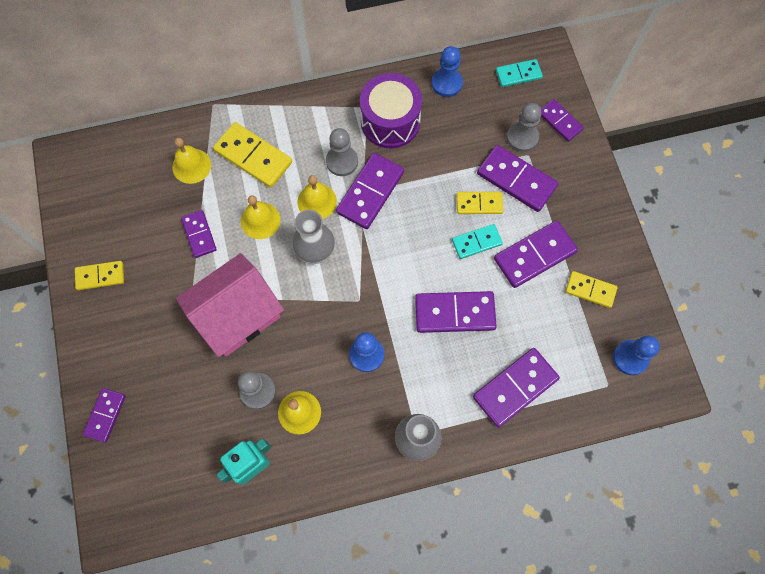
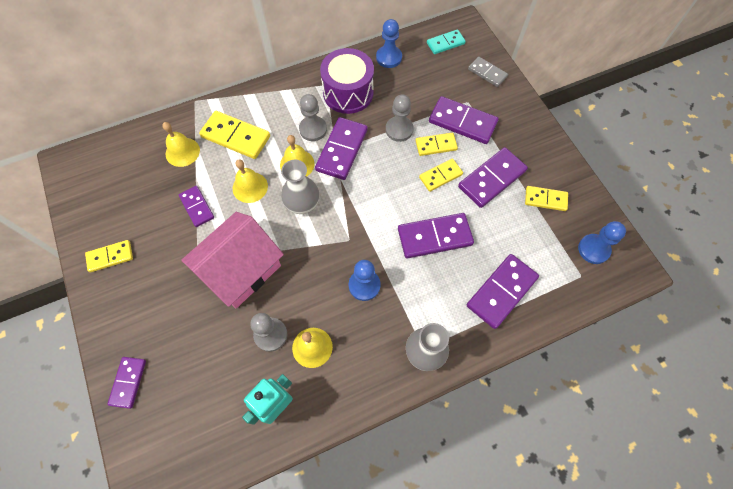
camera: 10 degrees left, 5 degrees down
turquoise domino [452,224,503,259] -> yellow domino [419,159,463,192]
grey pawn [507,103,542,152] -> grey pawn moved to [386,95,414,142]
purple domino [541,99,584,142] -> grey domino [468,56,508,87]

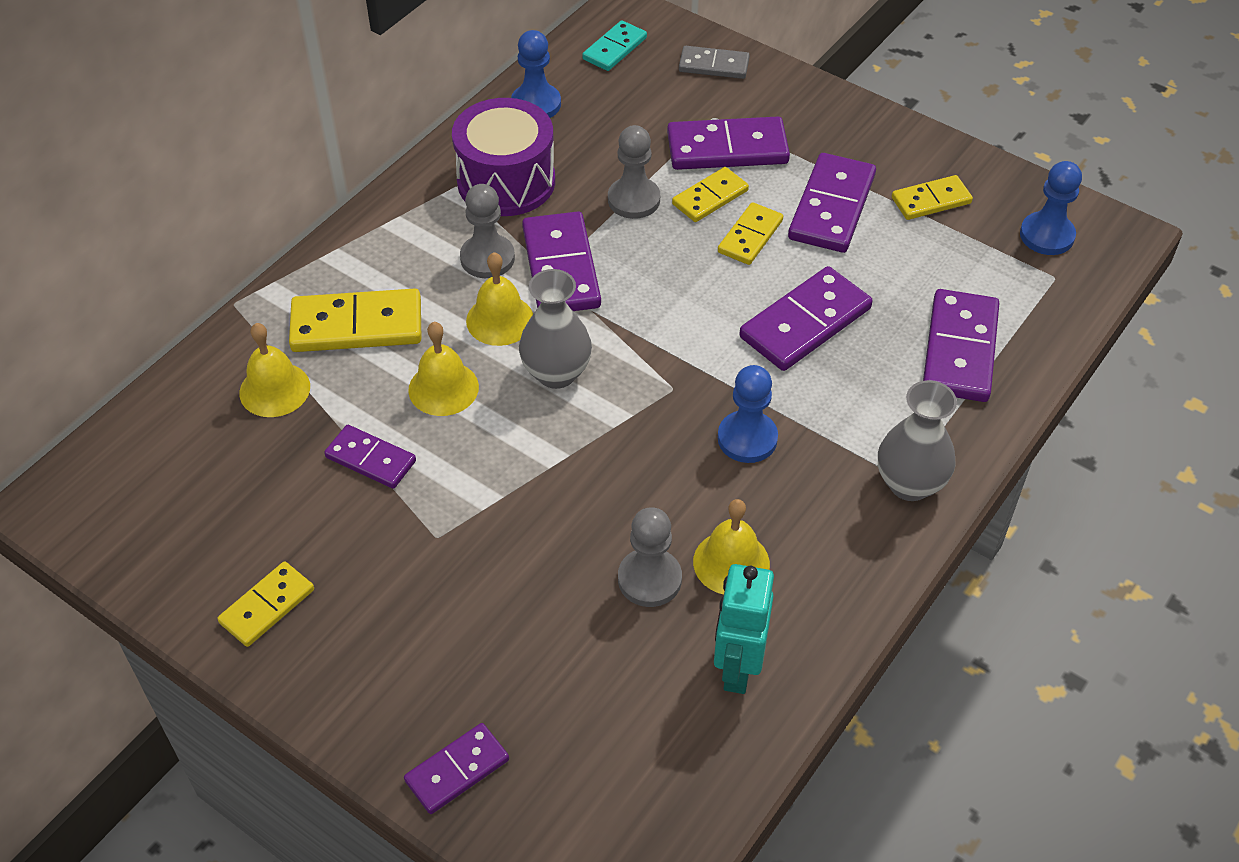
camera: 30 degrees left, 15 degrees down
purple domino [107,357,146,409] -> purple domino turned 75 degrees clockwise [404,723,509,814]
pink house [181,212,284,308] -> none

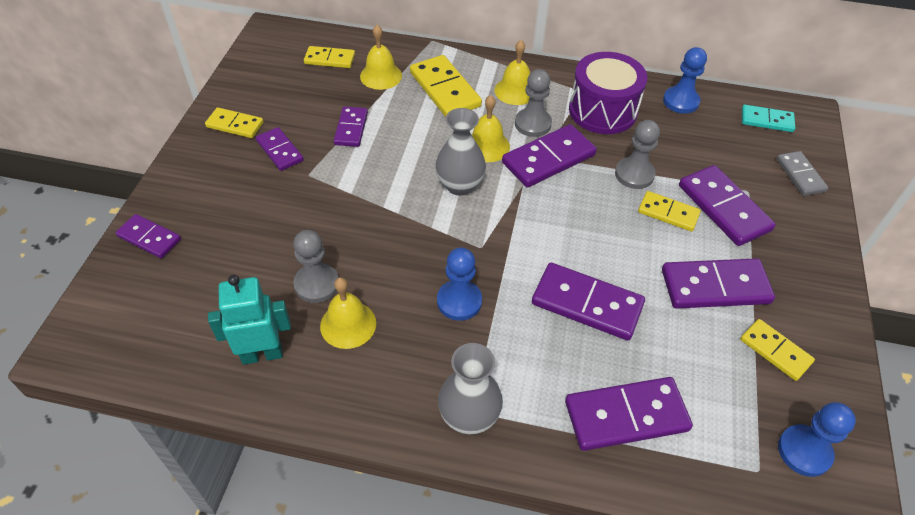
camera: 65 degrees right, 0 degrees up
yellow bell [408,322,479,416] -> yellow bell moved to [495,40,530,105]
yellow domino [718,202,783,265] -> yellow domino moved to [304,46,355,68]
none -> purple domino [256,127,304,171]

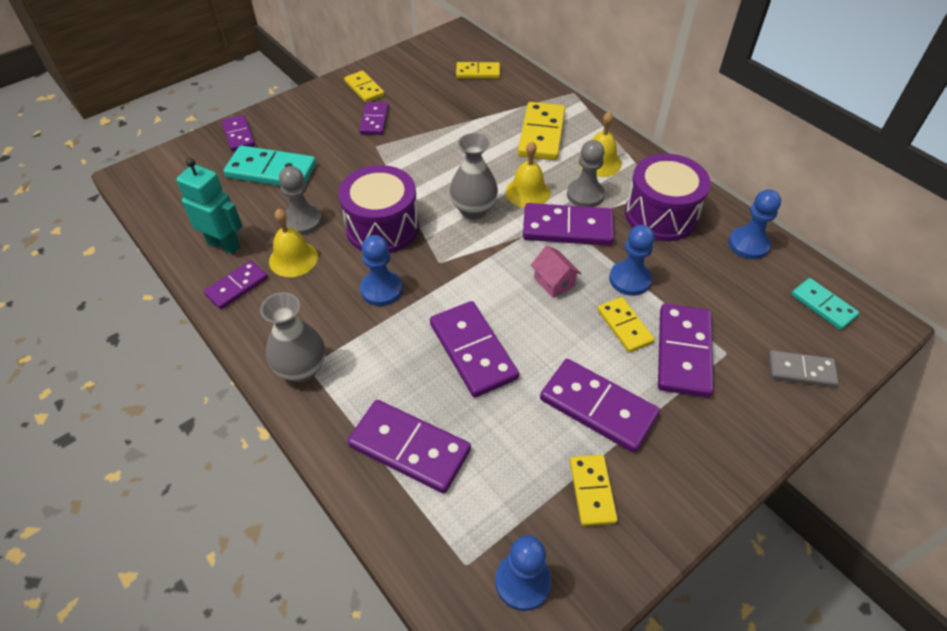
camera: 40 degrees right, 0 degrees up
yellow domino [304,46,355,68] -> yellow domino turned 45 degrees counterclockwise [456,62,500,79]
purple domino [334,106,368,147] -> purple domino moved to [204,260,268,309]
yellow bell [360,25,402,90] -> none
grey pawn [615,120,660,189] -> blue pawn [609,225,655,296]
grey domino [776,151,828,196] -> grey domino turned 75 degrees clockwise [768,350,839,387]
none -> turquoise domino [223,145,316,186]
none -> purple drum [338,165,419,253]
none -> pink house [531,245,582,298]

